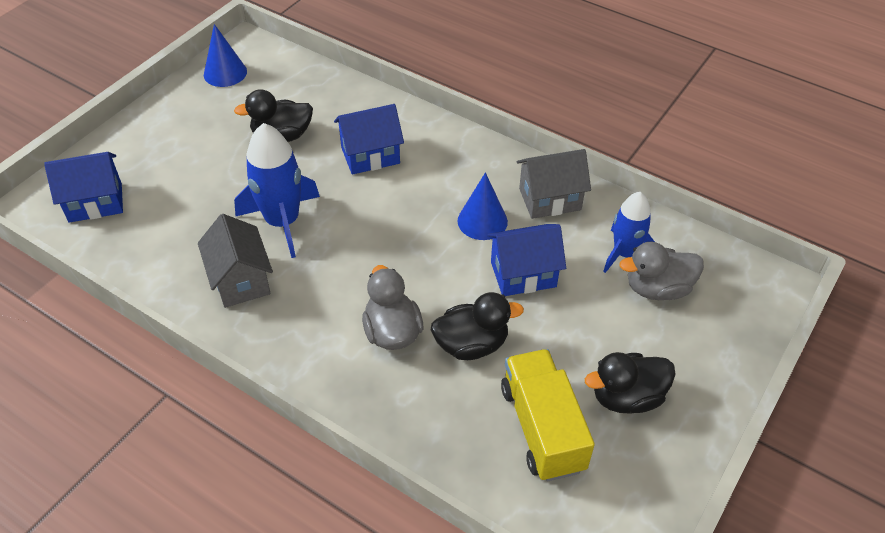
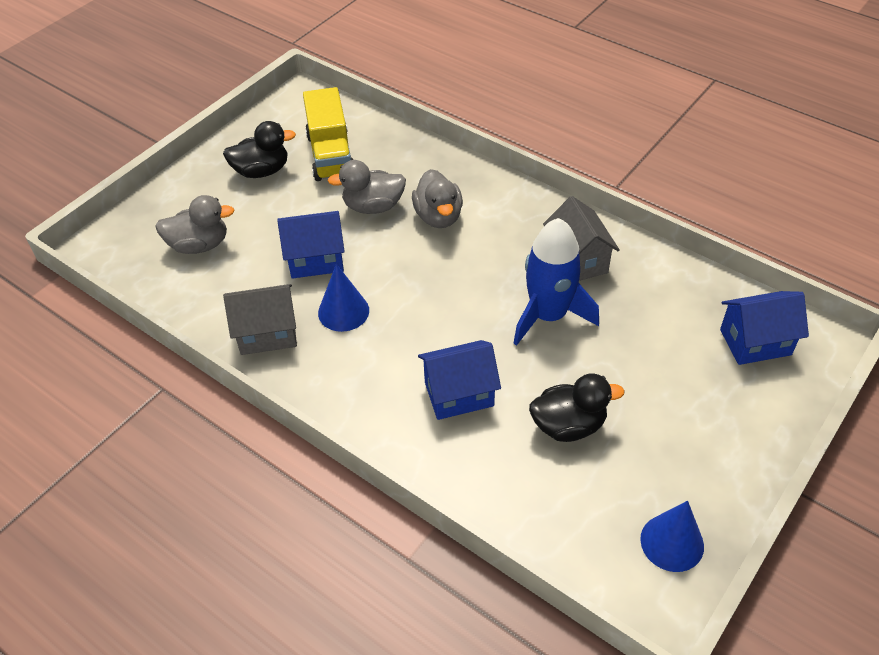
camera: 175 degrees left, 0 degrees up
black duck [431,292,524,360] -> grey duck [328,160,406,214]
blue rocket [603,192,655,273] -> none

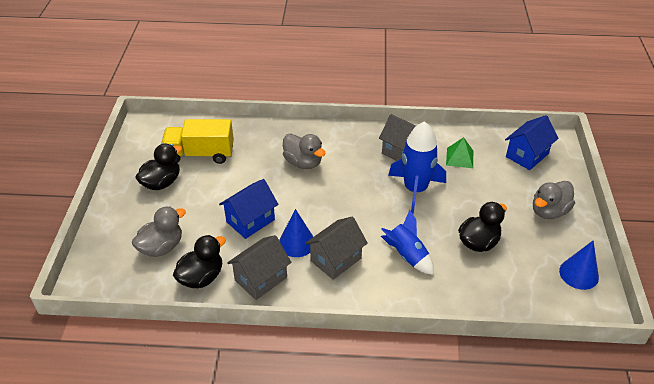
camera: 35 degrees left, 5 degrees down
yellow truck [303,87,353,181] -> yellow truck turned 135 degrees clockwise [161,119,234,164]
grey duck [328,160,406,214] -> grey duck moved to [533,181,575,219]
blue house [418,340,501,420] -> blue rocket [381,210,434,275]
none -> black duck [173,235,226,288]
none -> grey house [305,217,368,280]
none -> green pyramid [446,137,473,168]

